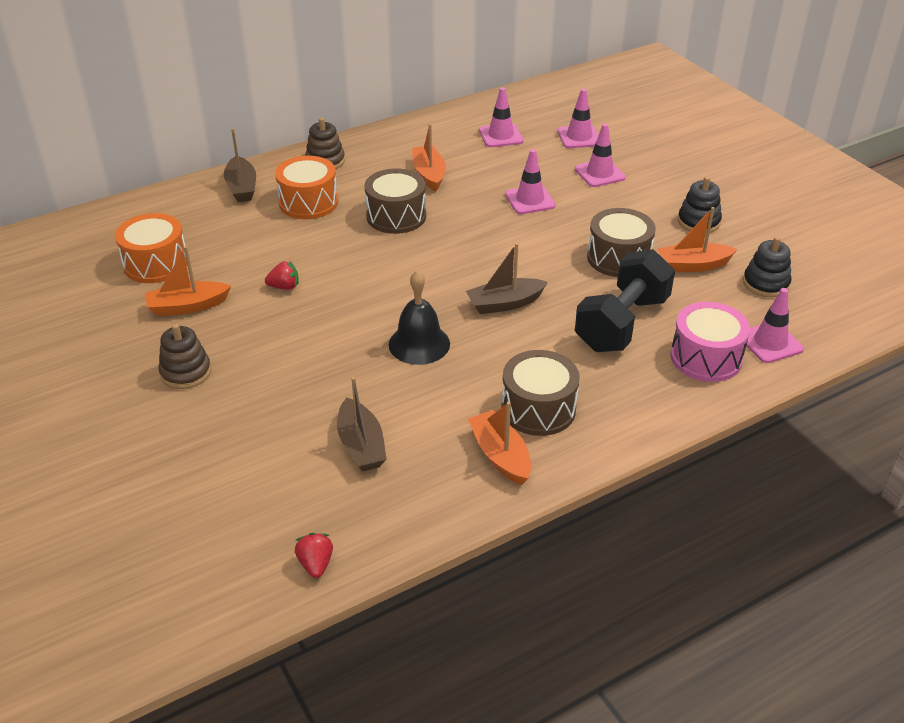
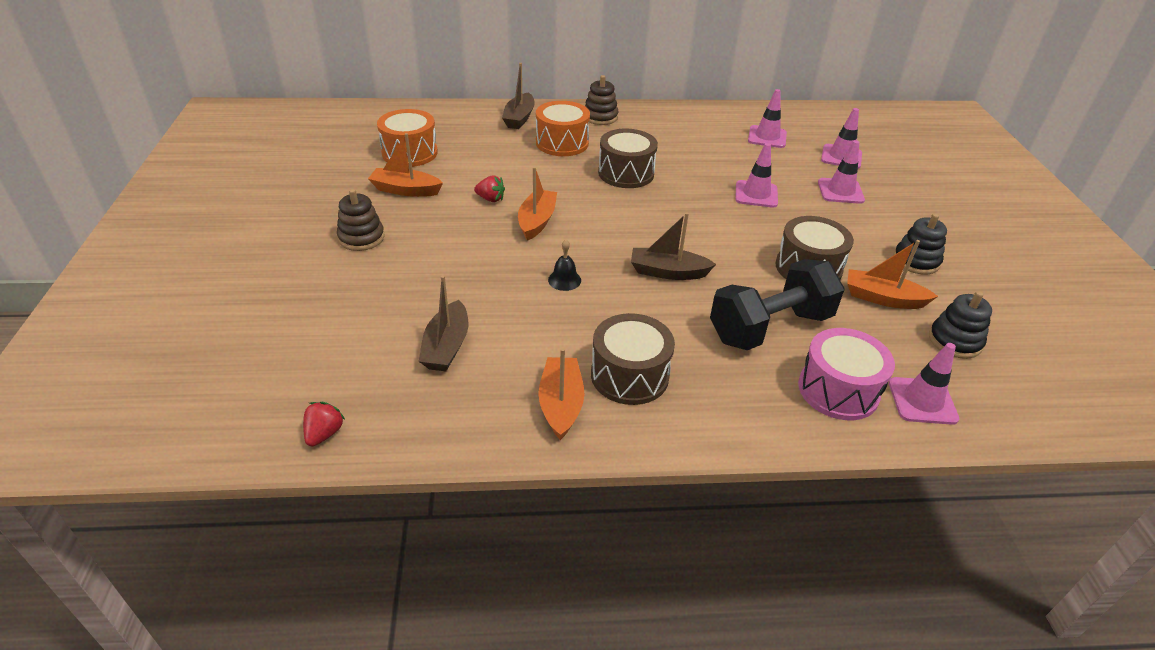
camera: 25 degrees right, 0 degrees up
black bell [389,270,450,365] -> black bell [548,240,581,291], size x0.55
orange boat [412,124,446,191] -> orange boat moved to [518,167,557,241]

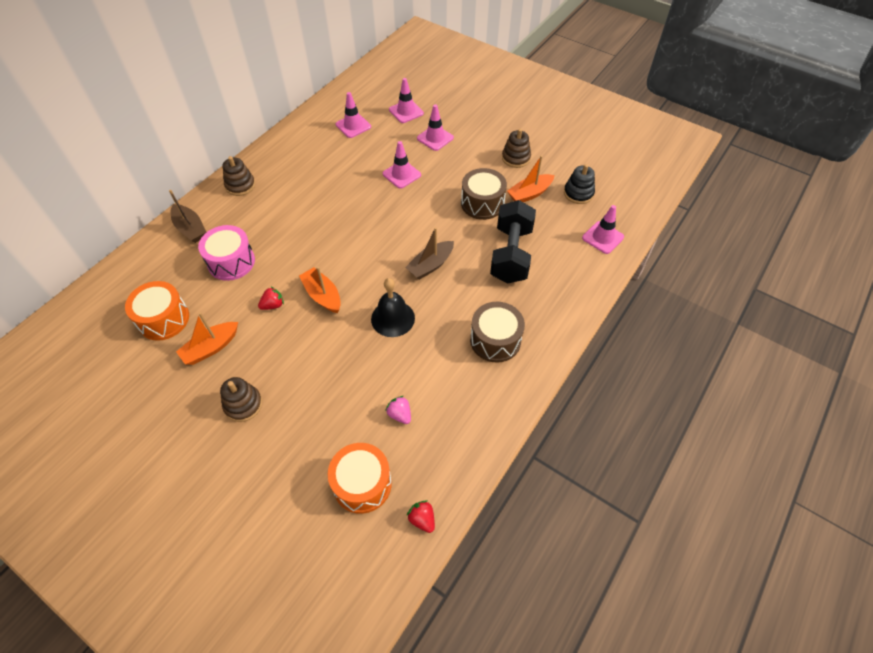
camera: 50 degrees left, 15 degrees up
brown boat [419,275,468,371] -> pink strawberry [385,396,411,424]
orange drum [536,101,590,156] -> orange drum moved to [328,443,392,514]
orange boat [538,348,584,440] -> none
black bell [548,240,581,291] -> black bell [371,278,415,337], size x1.81
brown drum [598,129,658,188] -> none
pink drum [798,328,895,420] -> pink drum moved to [198,225,255,281]
black stacking toy [893,214,947,275] -> brown stacking toy [502,129,531,168]

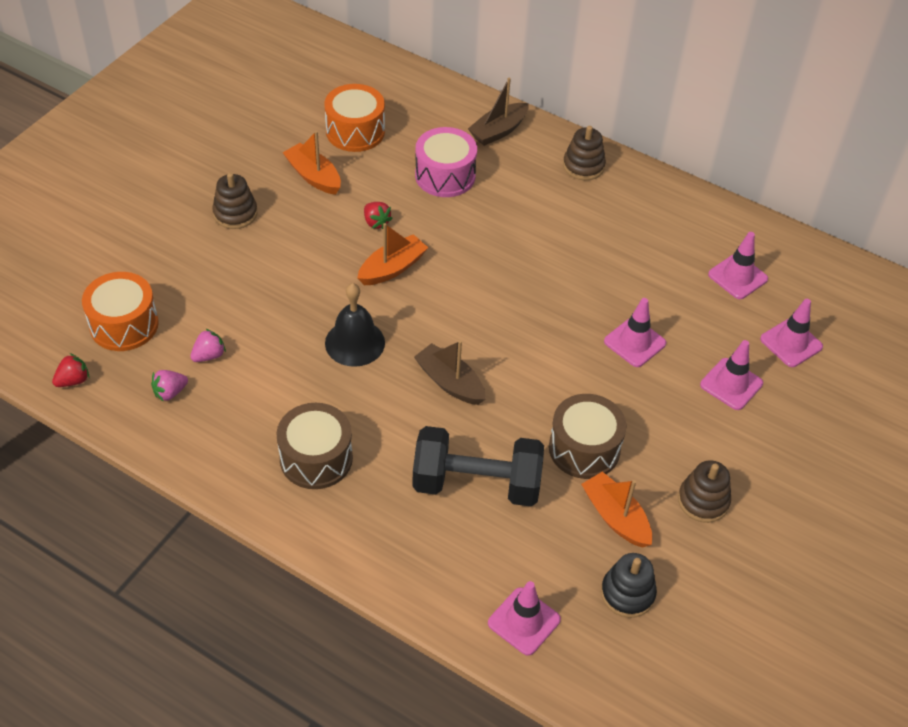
camera: 85 degrees right, 5 degrees down
none -> pink strawberry [151,370,188,402]

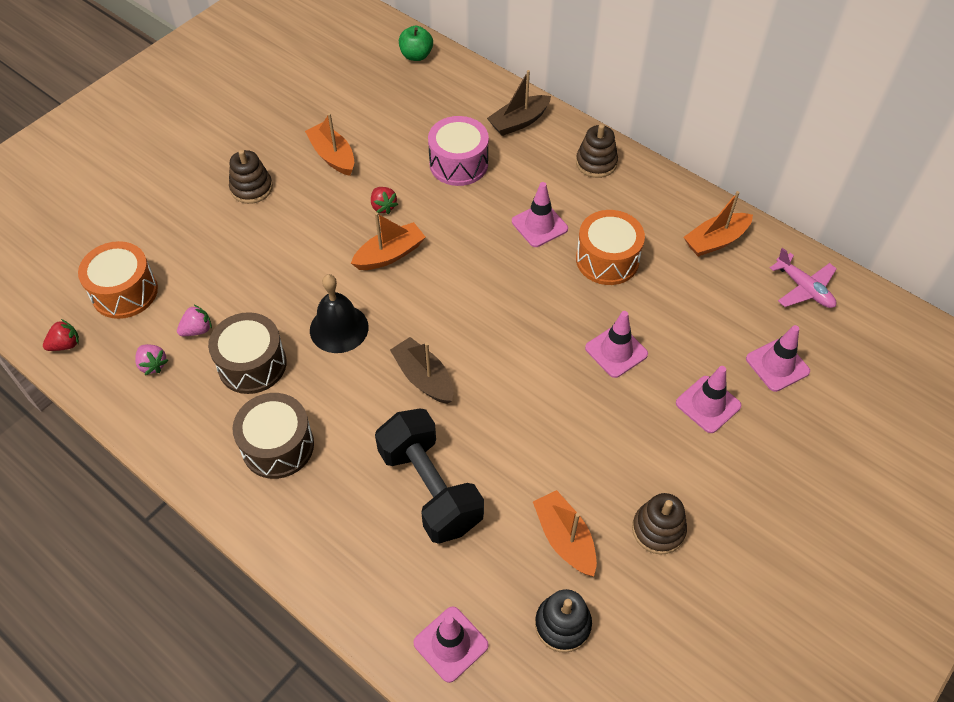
camera: 10 degrees right, 5 degrees up
pink strawberry [151,370,188,402] -> pink strawberry turned 105 degrees counterclockwise [135,344,169,375]
orange drum [324,84,385,152] -> orange drum moved to [576,210,645,285]
black dumbbell [412,426,544,507] -> black dumbbell turned 45 degrees clockwise [375,408,484,544]
brown drum [549,394,626,479] -> brown drum moved to [208,312,287,394]
pink traffic cone [708,232,768,299] -> pink traffic cone moved to [512,182,568,247]
none -> green apple [399,26,433,61]
none -> orange boat [683,191,753,257]
none -> pink plane [770,248,837,308]

